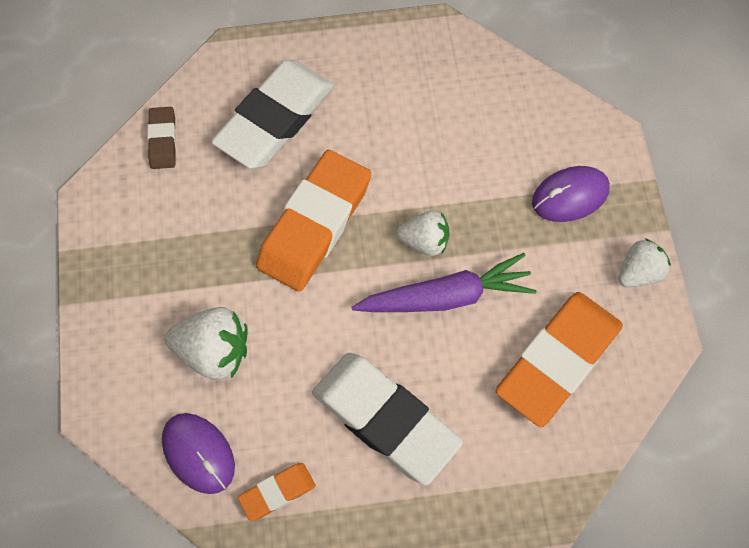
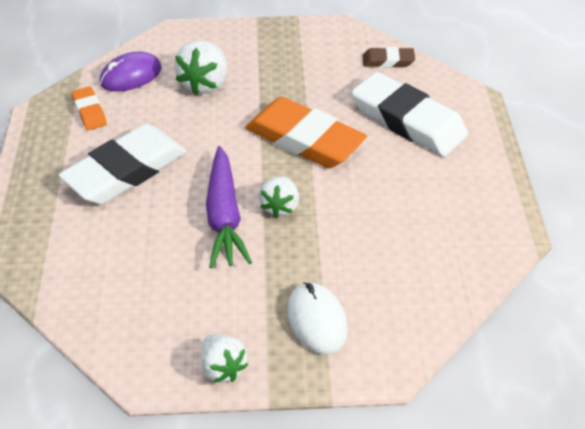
camera: 95 degrees right, 20 degrees down
orange eraser [496,292,623,427] -> none
purple mouse [532,166,610,222] -> white mouse [287,282,348,355]

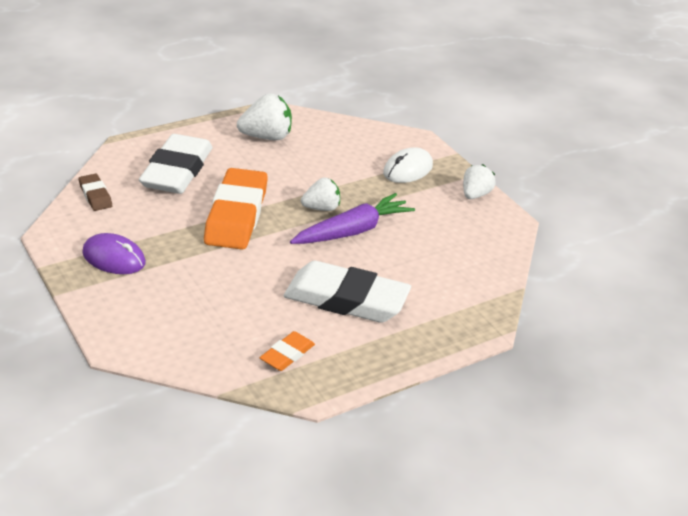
camera: 120 degrees left, 10 degrees down
purple mouse [99,51,162,92] -> purple mouse moved to [82,233,146,274]
white strawberry [174,41,227,95] -> white strawberry moved to [237,93,292,140]

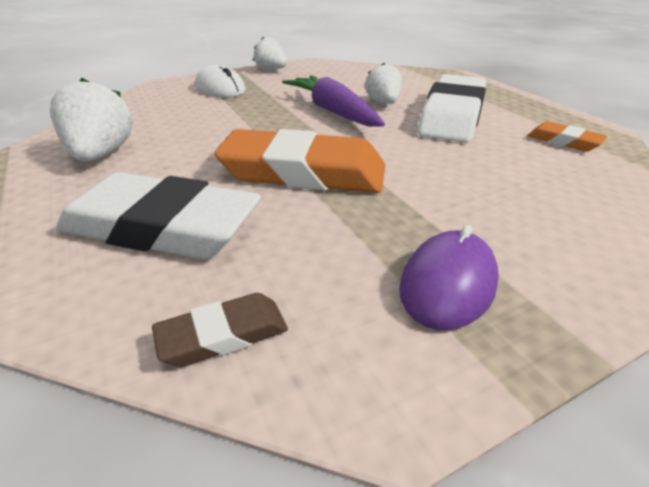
camera: 85 degrees left, 0 degrees up
white strawberry [301,178,340,211] -> white strawberry moved to [365,63,402,104]

